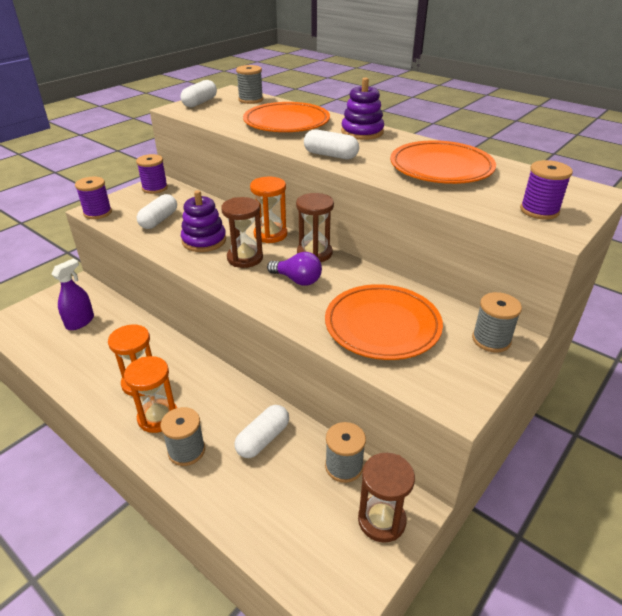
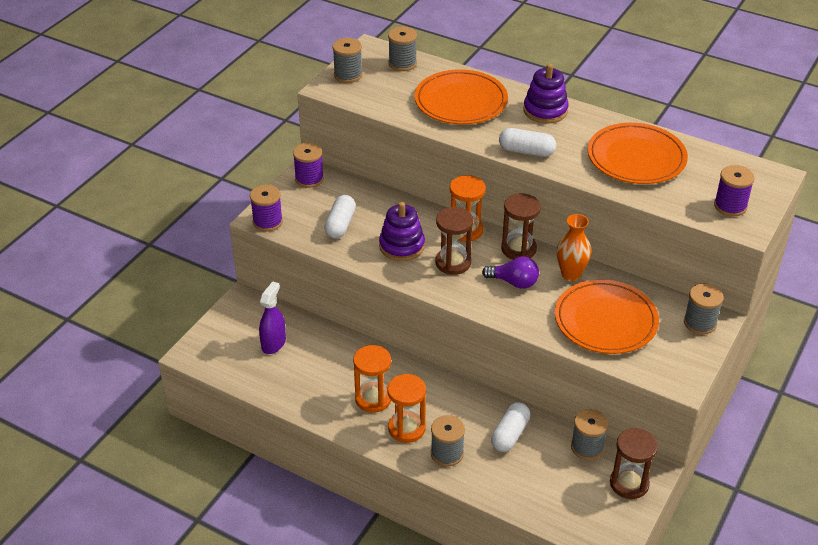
camera: 10 degrees left, 5 degrees up
white capsule [181,80,217,107] -> grey spool [332,38,363,83]
none -> orange vase [557,214,591,281]

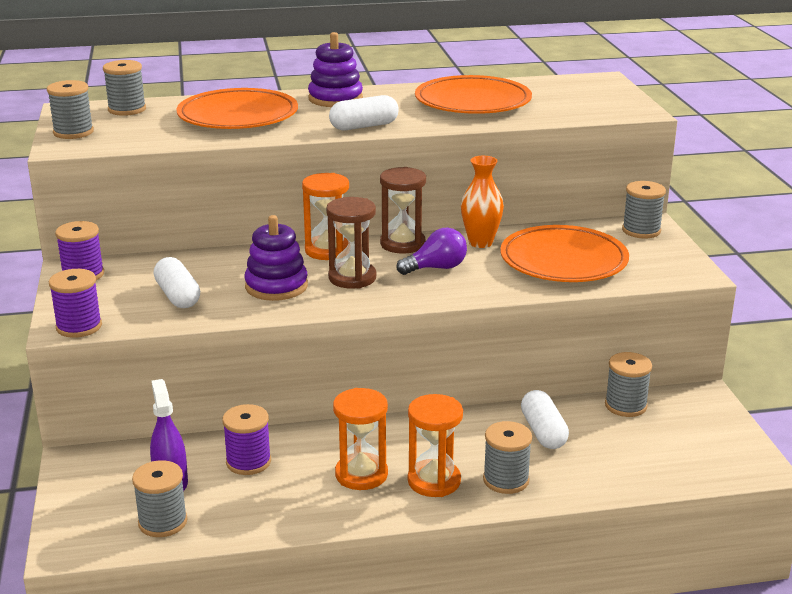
camera: 40 degrees left, 15 degrees down
brown hourglass [610,428,658,499] -> none
purple spool [714,165,755,217] -> purple spool moved to [222,404,271,475]
none -> grey spool [132,460,187,537]

